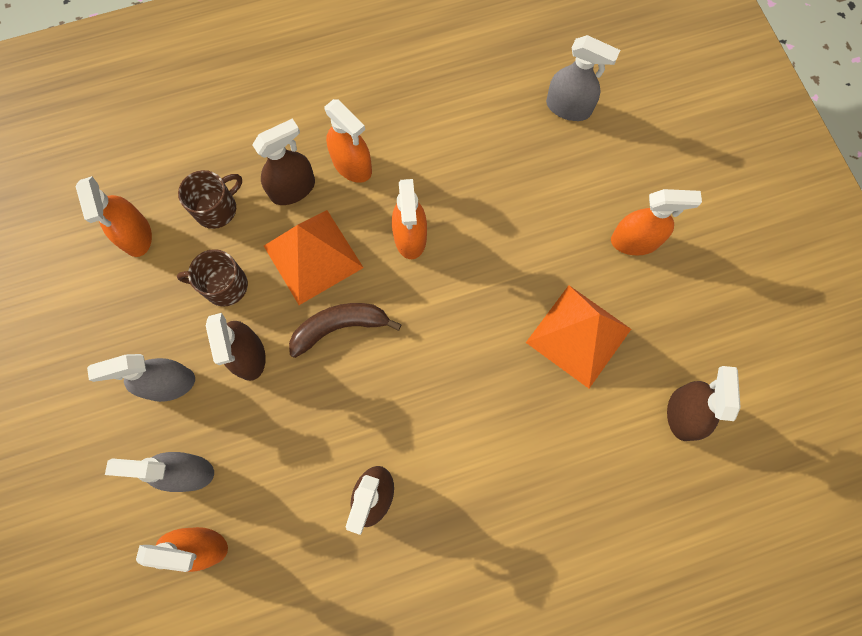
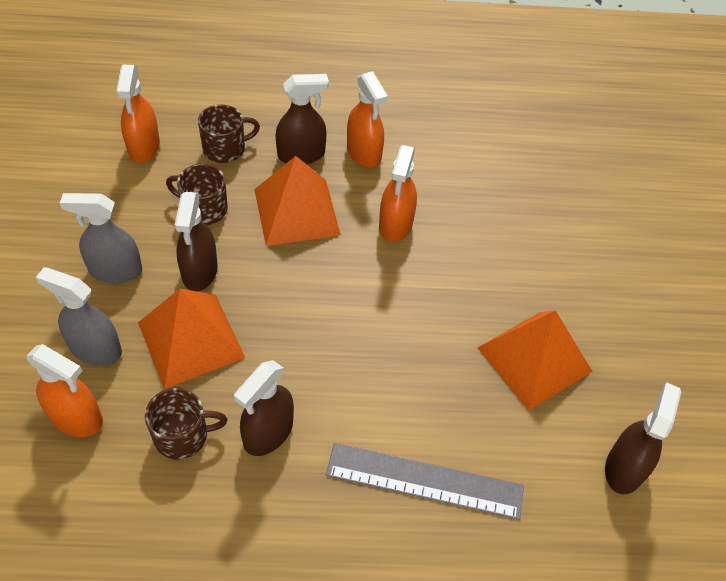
camera: 15 degrees right, 20 degrees down
brown banana [289,303,402,358] -> none
grey spray bottle [546,35,620,121] -> none
orange spray bottle [611,189,702,256] -> none
none -> orange pyramid [138,289,245,389]
none -> brown mug [145,388,228,459]
none -> grey ruler [326,443,524,520]

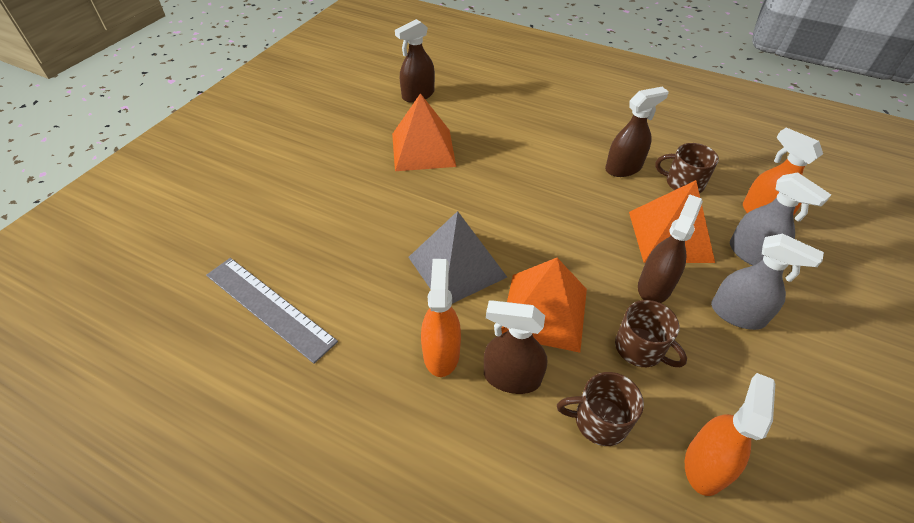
camera: 150 degrees left, 5 degrees down
grey ruler [326,443,524,520] -> grey ruler moved to [206,258,338,364]
orange spray bottle [379,145,417,242] -> grey pyramid [408,211,507,304]

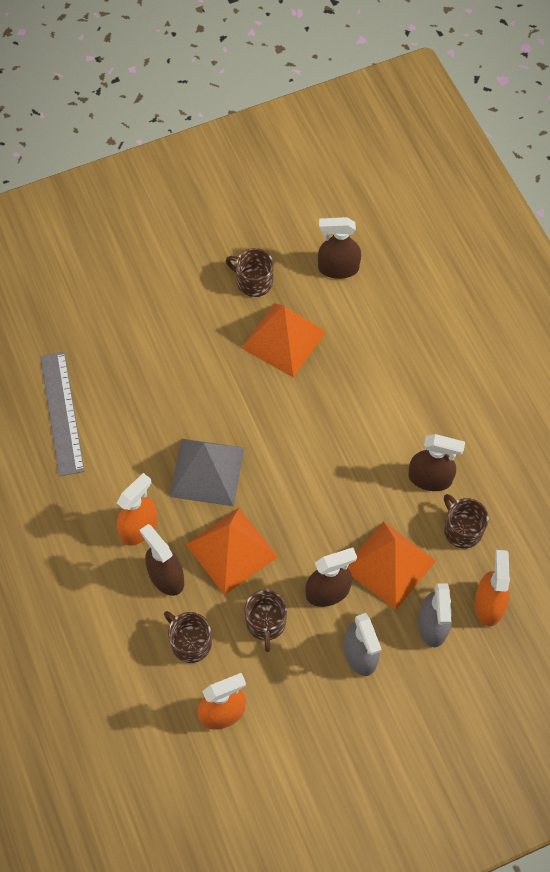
camera: 40 degrees right, 15 degrees up
none -> brown mug [226,248,274,297]

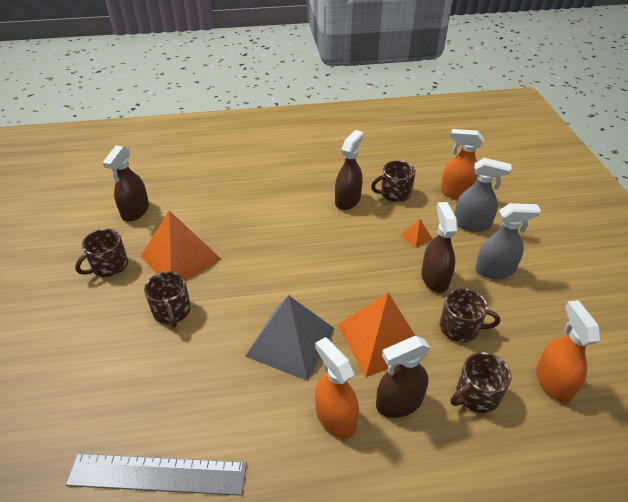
camera: 75 degrees left, 20 degrees down
orange pyramid [348,521,436,610] -> orange pyramid [401,219,432,248], size x0.41
none -> brown mug [144,271,191,327]

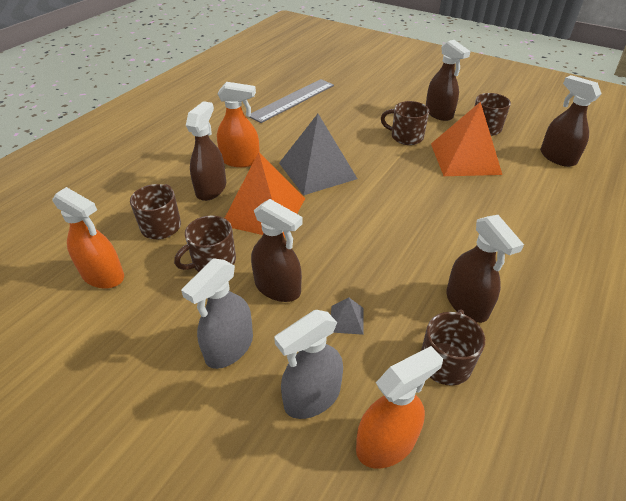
camera: 130 degrees right, 0 degrees up
orange pyramid [401,219,432,248] -> grey pyramid [331,298,364,335]
none -> brown spray bottle [426,40,471,121]

